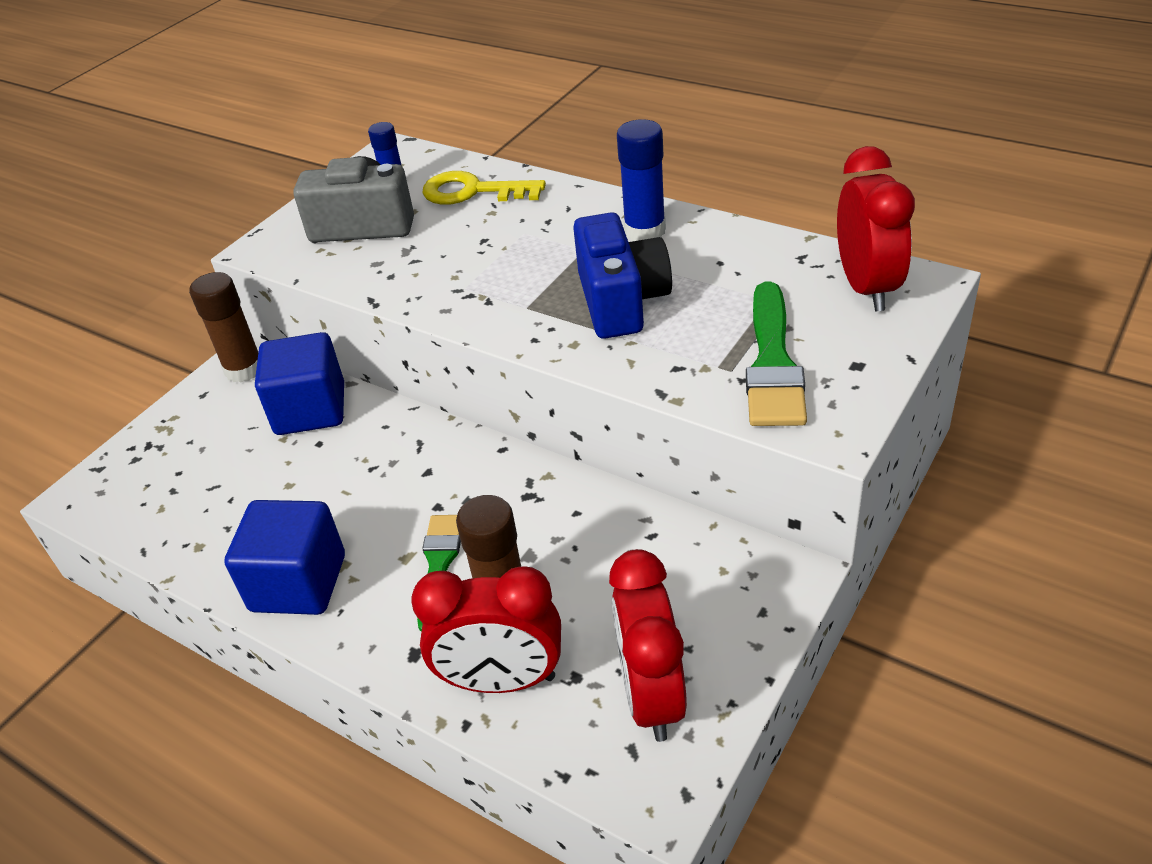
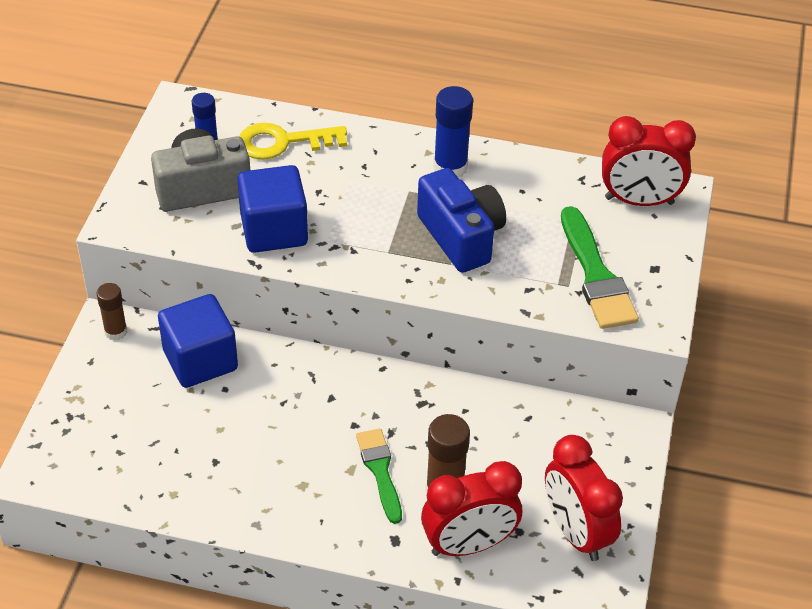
camera: 25 degrees left, 5 degrees up
brown glue stick [189,272,258,382] -> brown glue stick [96,283,127,341], size x0.64
blue cube [224,500,345,615] -> blue cube moved to [237,165,308,253]
red clock [837,146,915,311] -> red clock turned 120 degrees clockwise [602,116,696,206]

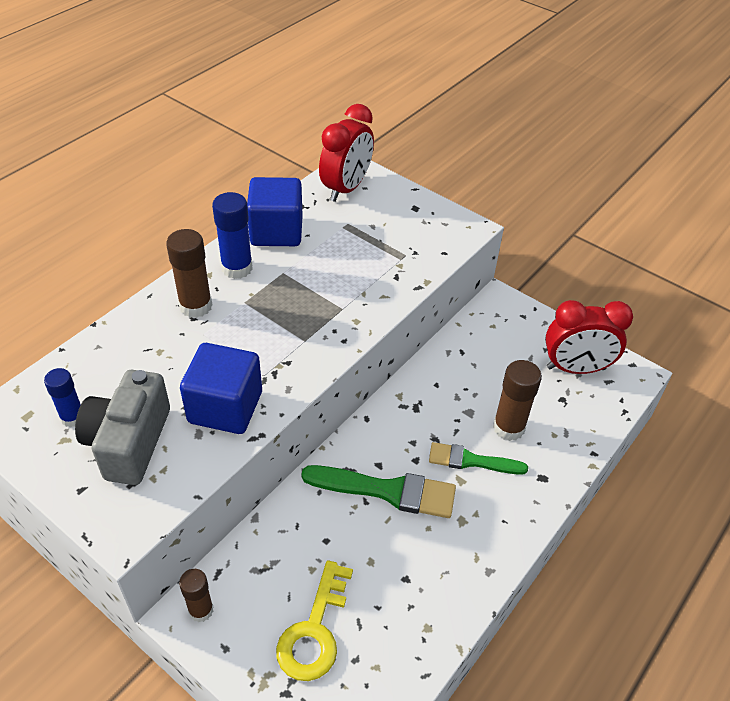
camera: 65 degrees left, 0 degrees up
blue cube [158,294,238,388] -> blue cube moved to [247,177,303,246]
yellow key [239,123,347,159] -> yellow key moved to [276,560,353,681]
blue camera [417,168,506,273] -> none
red clock [421,461,522,556] -> none
green brush [561,206,639,329] -> green brush moved to [301,465,456,518]
none -> brown glue stick [166,229,212,318]

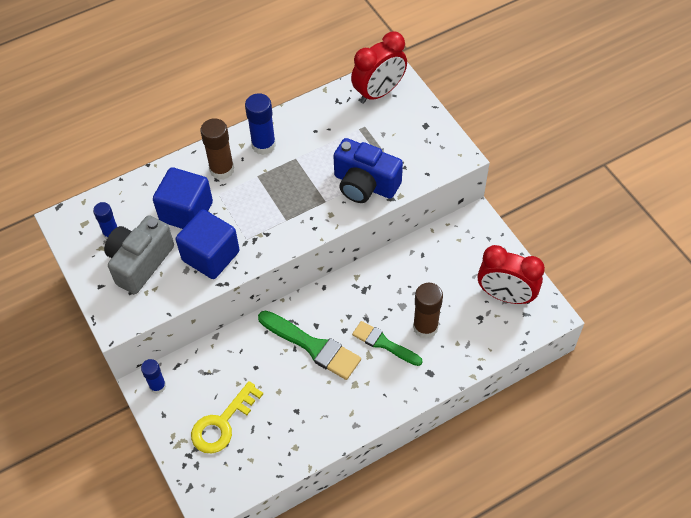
camera: 25 degrees right, 10 degrees up
brown glue stick [179,569,214,622] -> blue glue stick [141,359,166,394]
blue cube [247,177,303,246] -> blue cube moved to [153,167,213,229]
none -> blue camera [333,138,403,203]

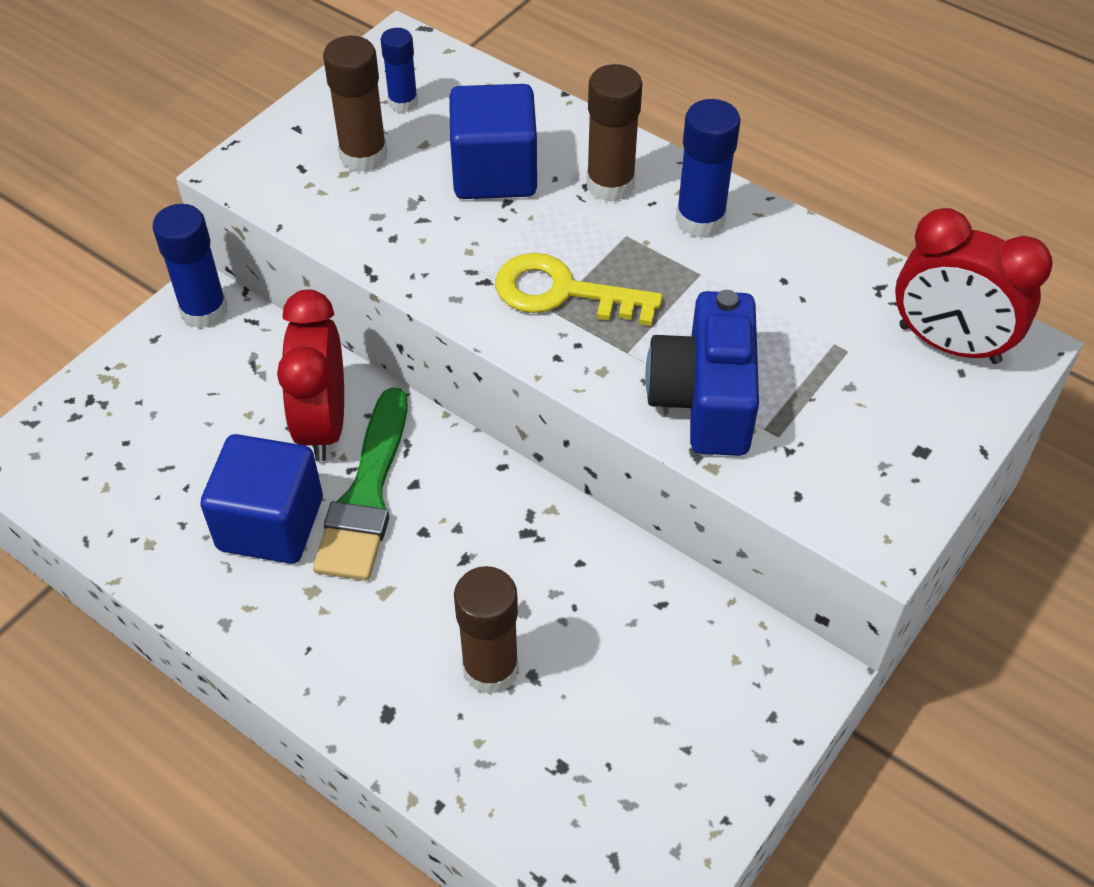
camera: 65 degrees right, 5 degrees down
grey camera [104,215,174,294] -> brown glue stick [323,36,387,172]
blue glue stick [141,359,166,394] -> blue glue stick [152,204,228,329], size x1.55
blue cube [176,209,240,279] -> blue cube moved to [200,434,323,564]
yellow key [191,381,263,453] -> yellow key moved to [495,253,662,326]
green brush [352,321,423,366] -> none
red clock [478,245,545,304] -> red clock moved to [277,290,344,462]

